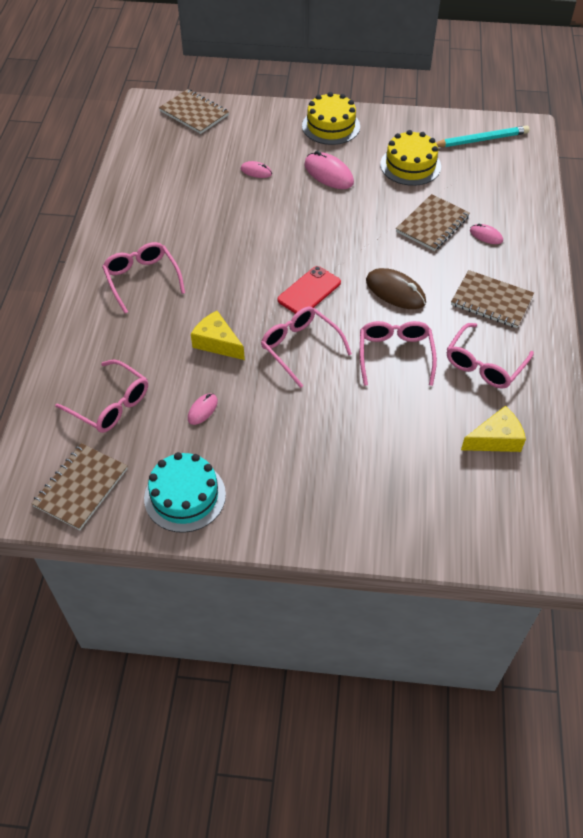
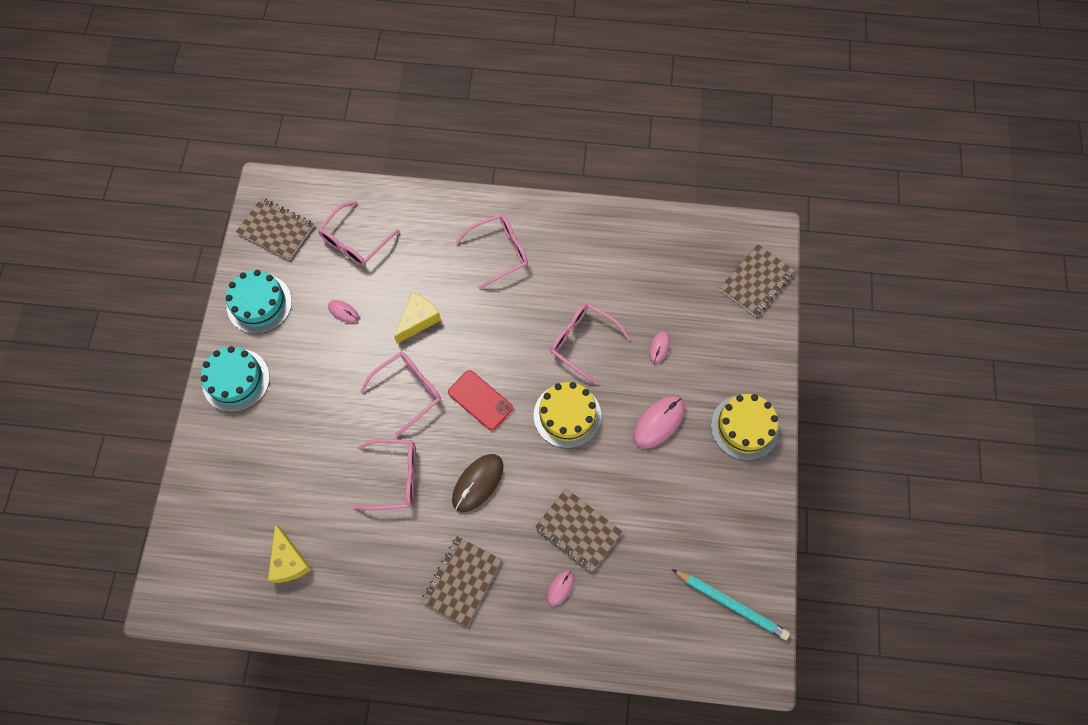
camera: 90 degrees right, 15 degrees up
yellow cake [380,130,441,186] -> yellow cake moved to [534,382,601,448]
turquoise pencil [436,125,529,147] -> turquoise pencil turned 45 degrees counterclockwise [672,569,790,640]
pink glasses [447,323,534,388] -> pink glasses moved to [551,303,630,385]
none -> turquoise cake [201,346,270,412]

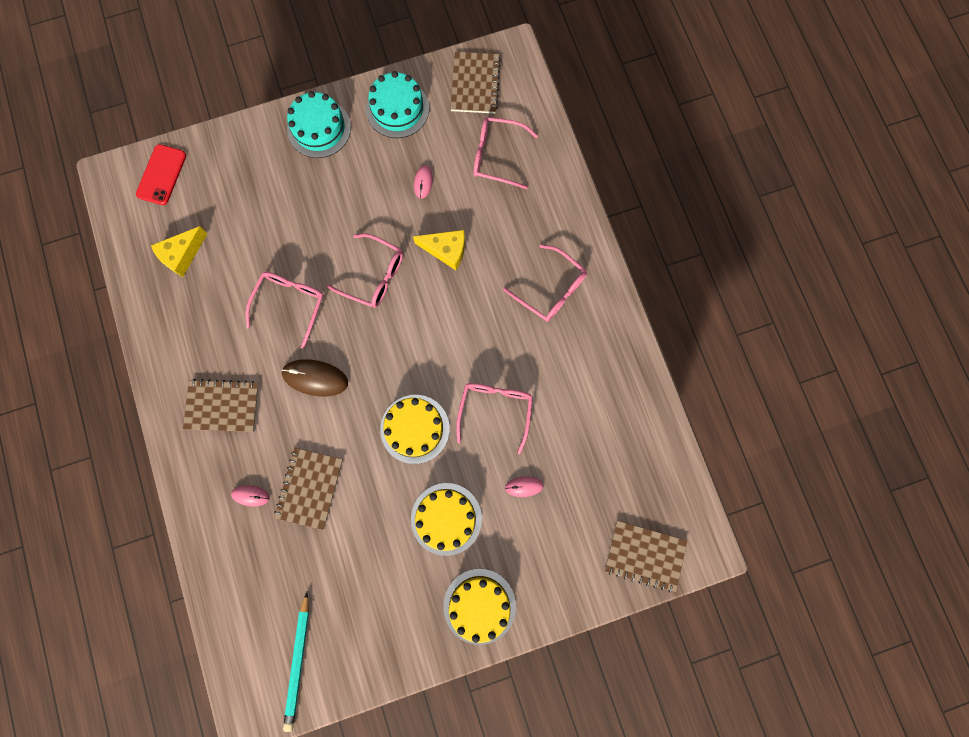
camera: 65 degrees right, 10 degrees up
pink glasses [353,439,416,510] -> pink glasses turned 135 degrees counterclockwise [246,272,324,349]
red phone [448,370,513,430] -> red phone moved to [136,144,186,205]
pink mouse [633,396,685,449] -> yellow cake [411,483,482,556]

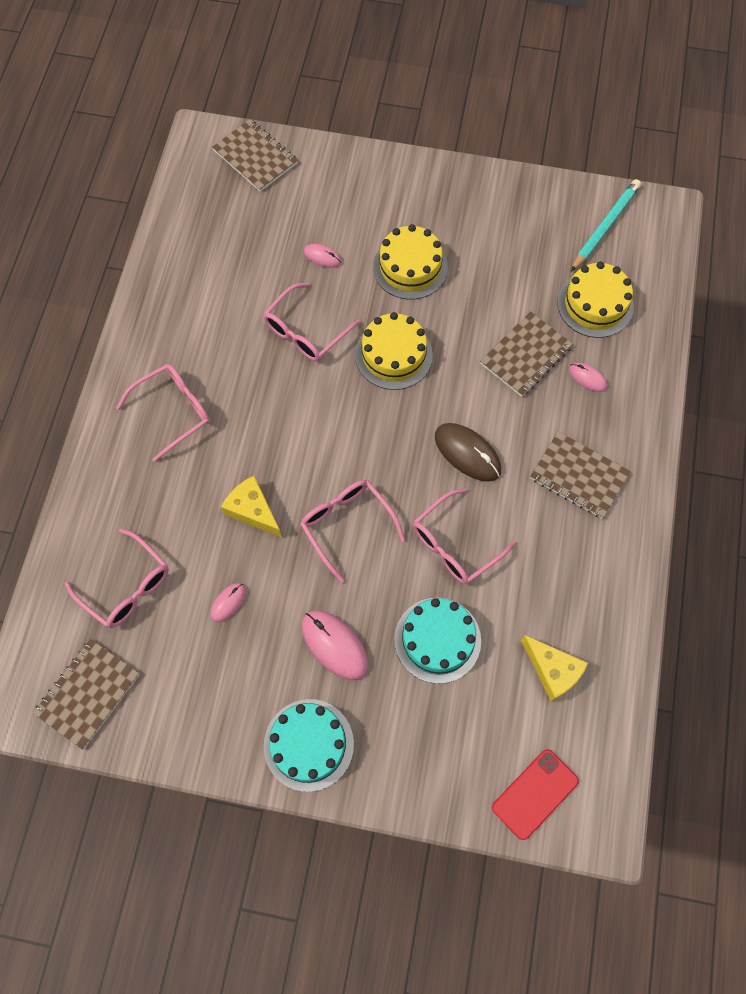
camera: 150 degrees left, 10 degrees down
yellow cheese [151,226,208,277] -> yellow cheese turned 60 degrees clockwise [521,635,588,701]
turquoise cake [366,71,429,138] -> turquoise cake moved to [394,598,481,684]
yellow cake [443,569,516,645] -> yellow cake moved to [557,262,634,338]
pink glasses [503,244,587,322] -> pink glasses turned 75 degrees clockwise [116,364,210,462]
none -> pink mouse [302,610,368,681]

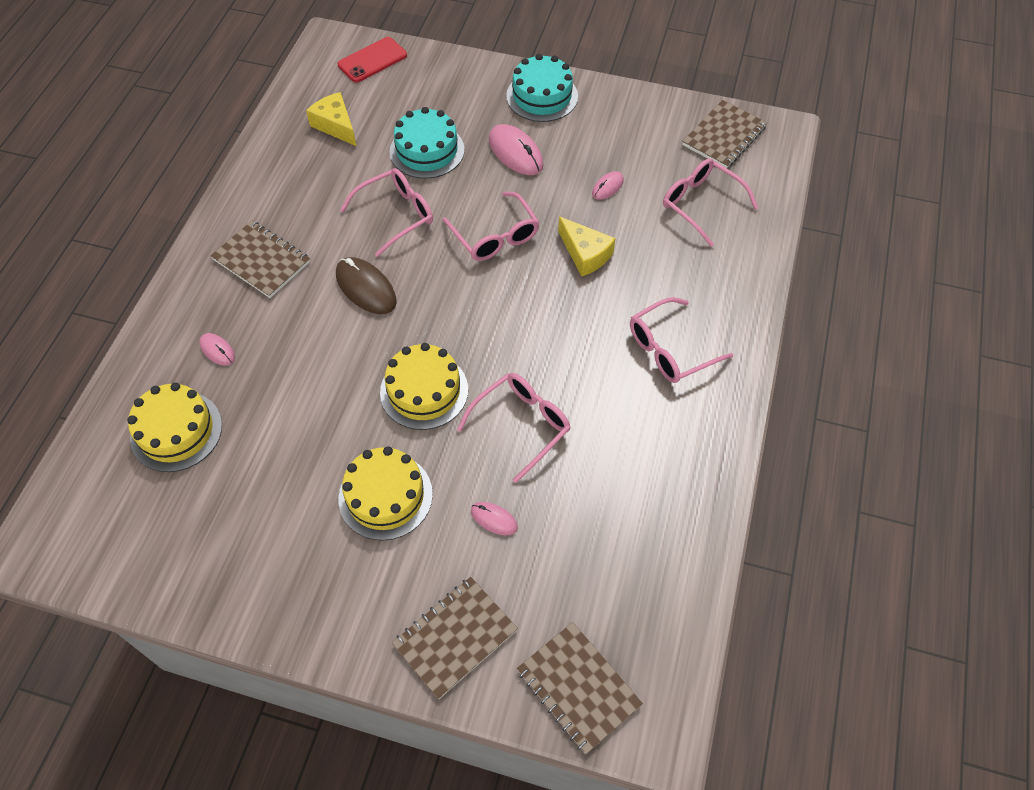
camera: 175 degrees left, 10 degrees down
brown notebook [480,311,573,397] -> brown notebook moved to [392,577,518,699]
turquoise pencil [571,179,641,271] -> none

